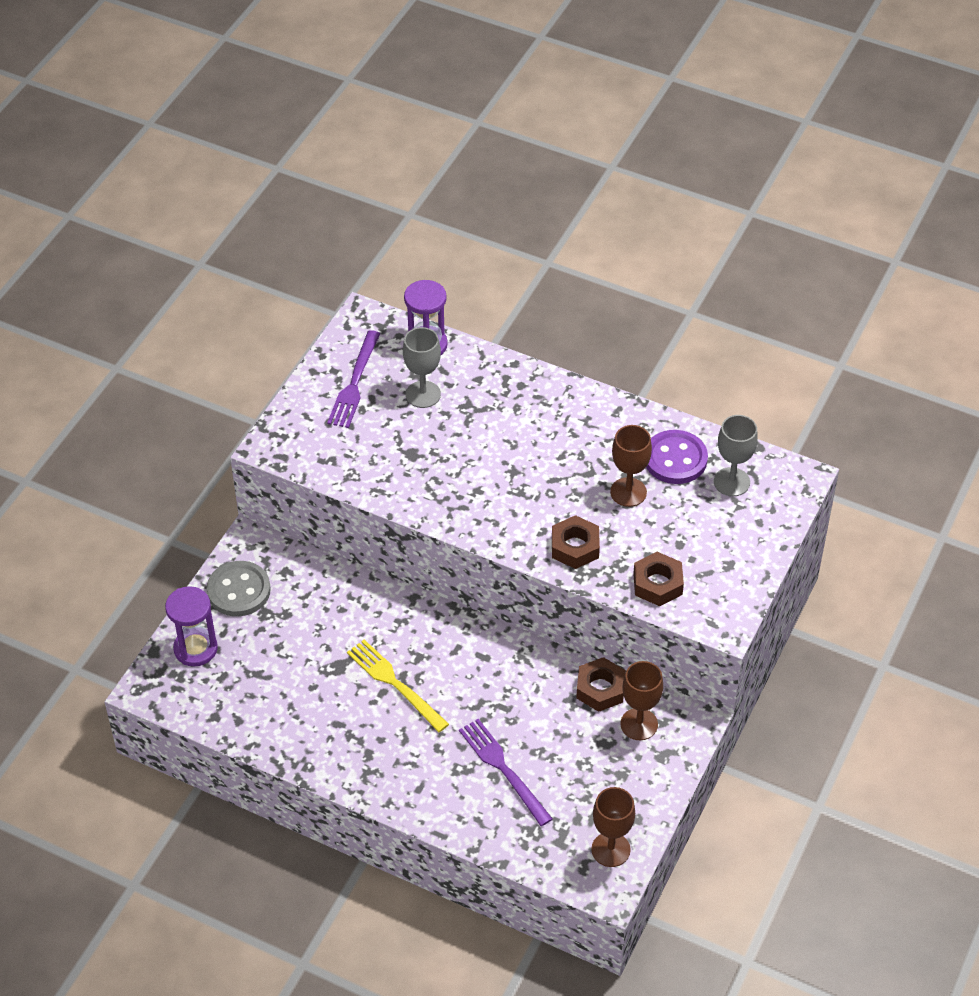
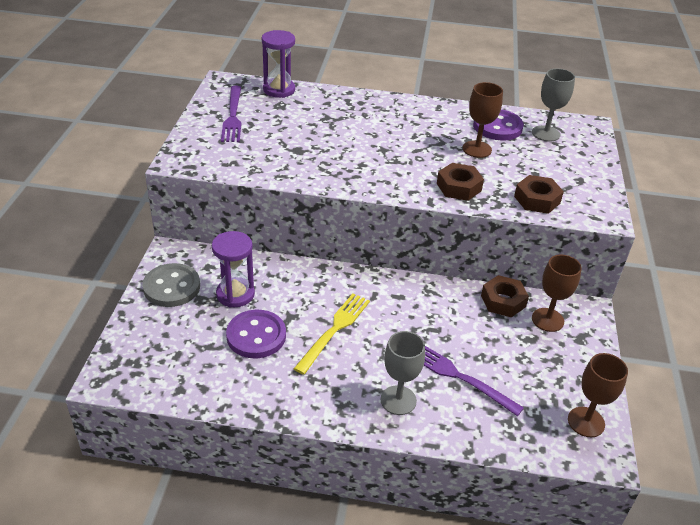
camera: 20 degrees left, 10 degrees down
purple hourglass [165,586,218,666] -> purple hourglass moved to [212,231,255,307]
yellow fork [347,640,449,732] -> yellow fork turned 90 degrees clockwise [294,293,370,375]
grey goblet [403,327,441,408] -> grey goblet moved to [381,331,425,415]
none -> purple button [226,310,286,358]

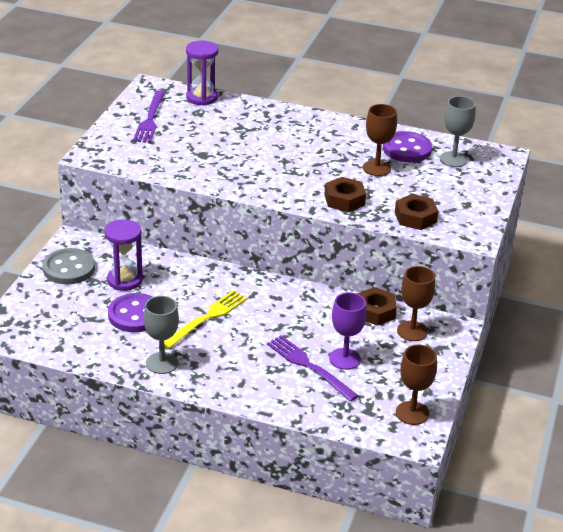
camera: 10 degrees right, 5 degrees down
grey goblet [381,331,425,415] -> grey goblet moved to [144,296,179,374]
none -> purple goblet [329,292,367,370]

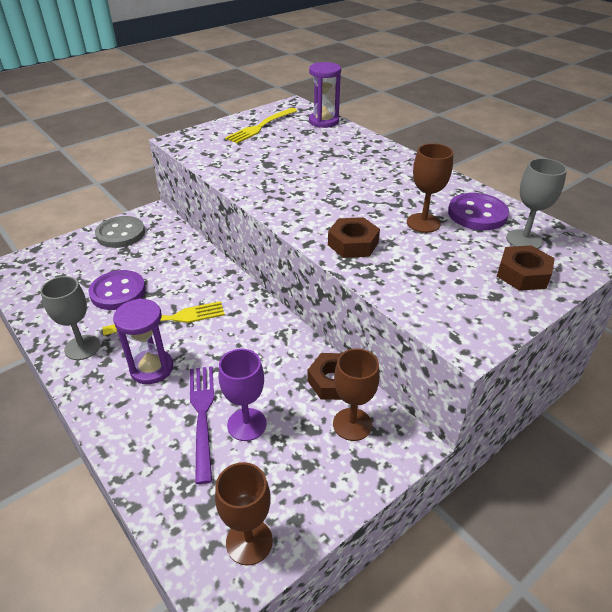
camera: 35 degrees right, 5 degrees up
purple hourglass [105,219,143,291] -> purple hourglass moved to [113,298,173,384]
purple fork [133,90,165,143] -> yellow fork [225,108,297,143]
brown nut [395,194,438,230] -> brown nut moved to [497,245,555,291]

